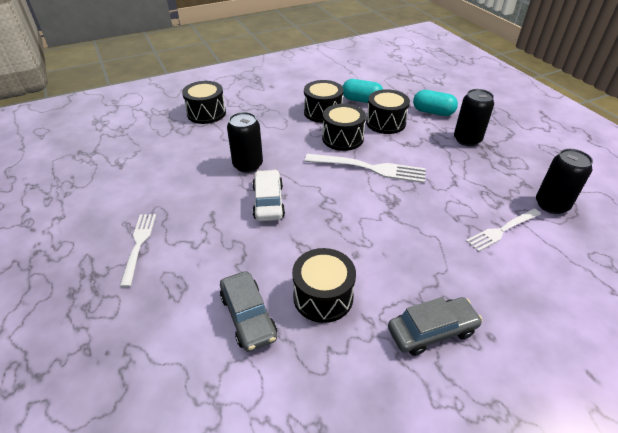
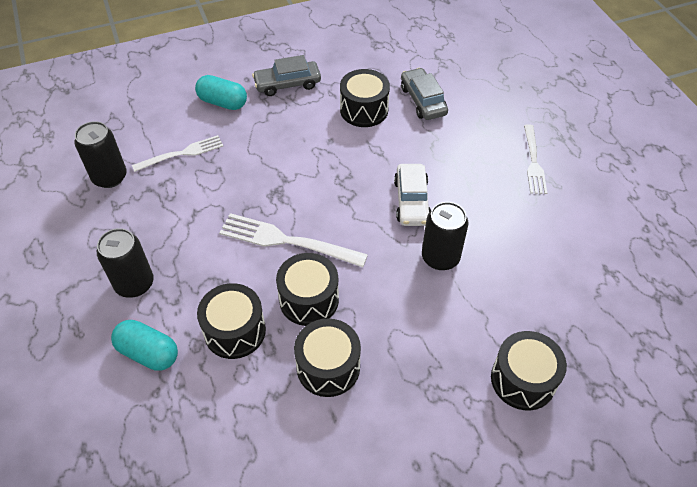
camera: 175 degrees left, 10 degrees up
turquoise capsule [342,79,383,103] -> turquoise capsule moved to [195,75,247,110]

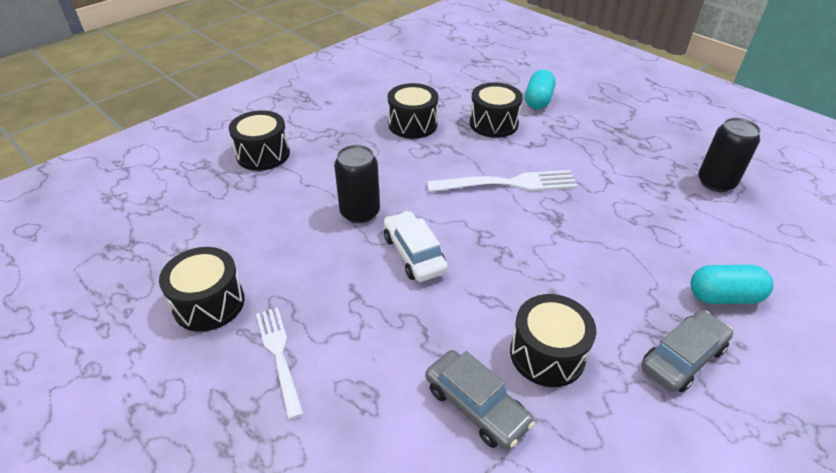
camera: 155 degrees right, 10 degrees down
black can [97,228,154,298] -> none
turquoise capsule [111,320,178,371] -> turquoise capsule turned 75 degrees counterclockwise [525,70,555,109]
white fork [132,135,223,172] -> none
black drum [276,253,339,326] -> black drum moved to [159,247,245,332]

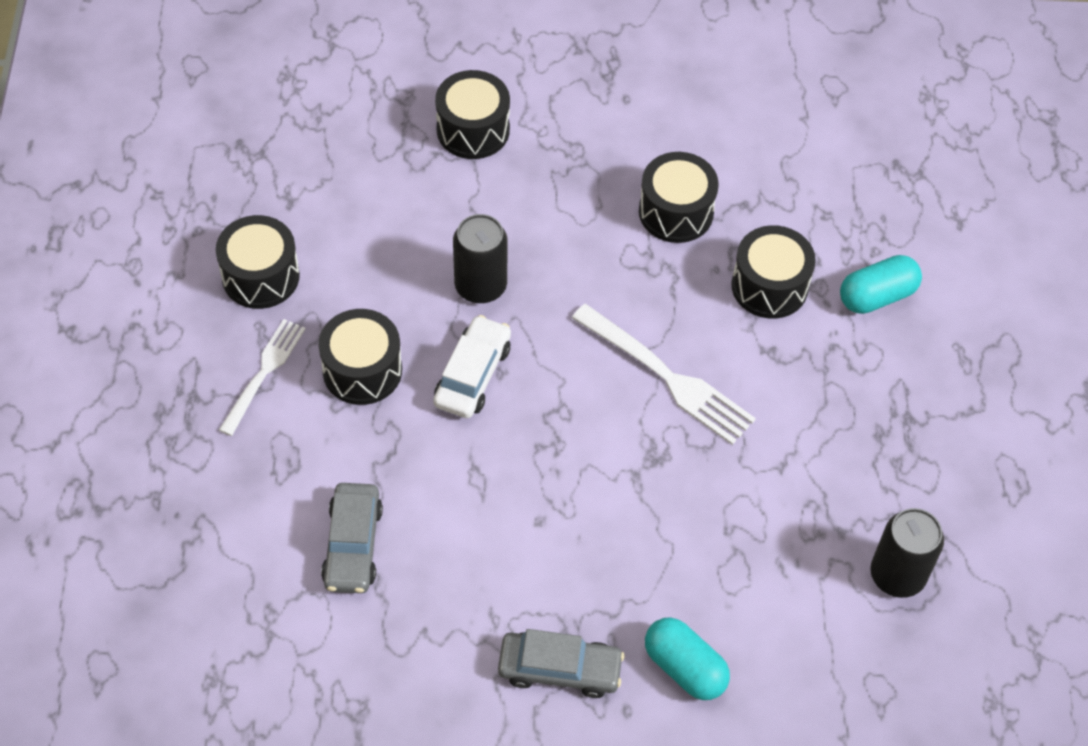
camera: 45 degrees right, 15 degrees up
black drum [510,294,597,387] -> black drum moved to [318,309,402,405]

